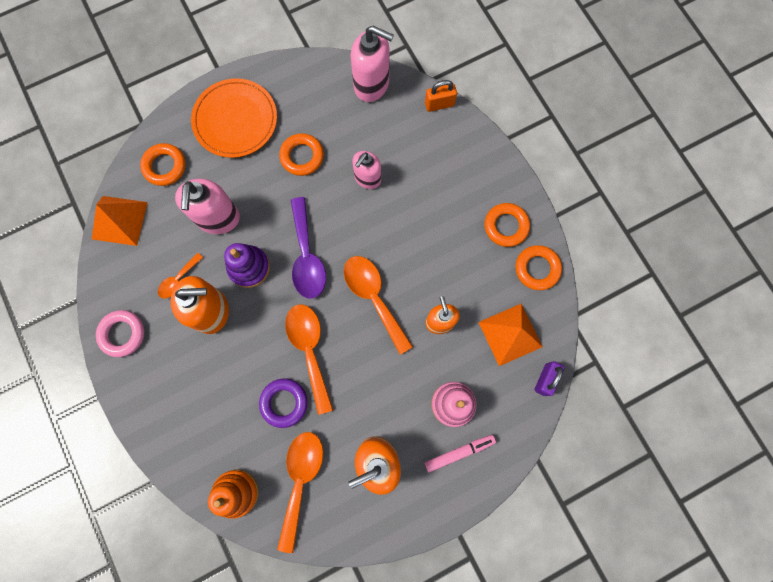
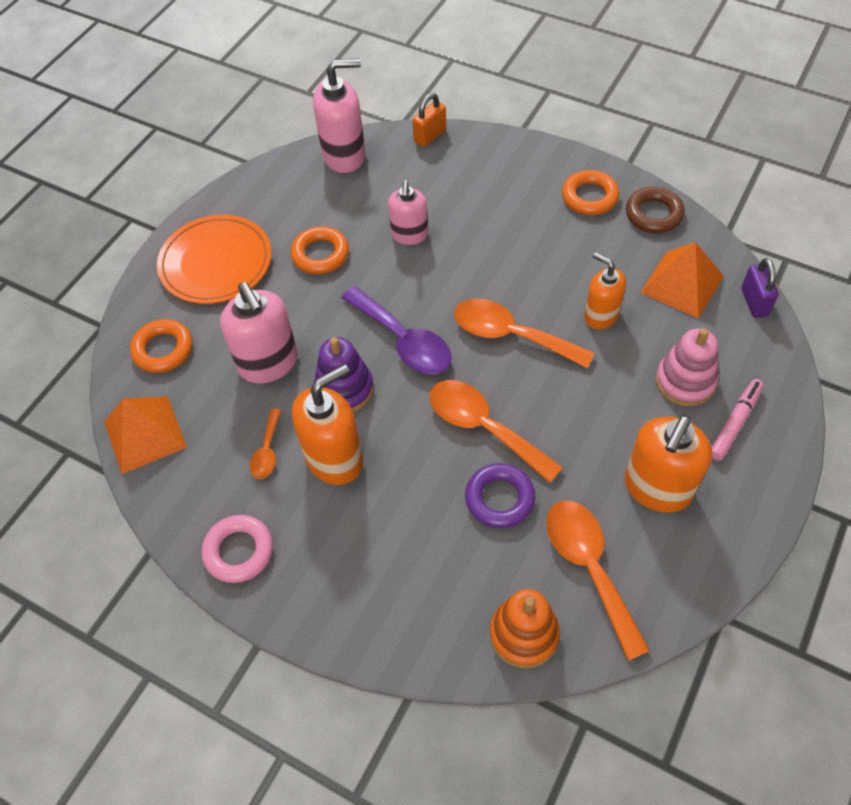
camera: 30 degrees left, 20 degrees down
orange ring [516,245,562,290] -> brown ring [626,187,685,233]

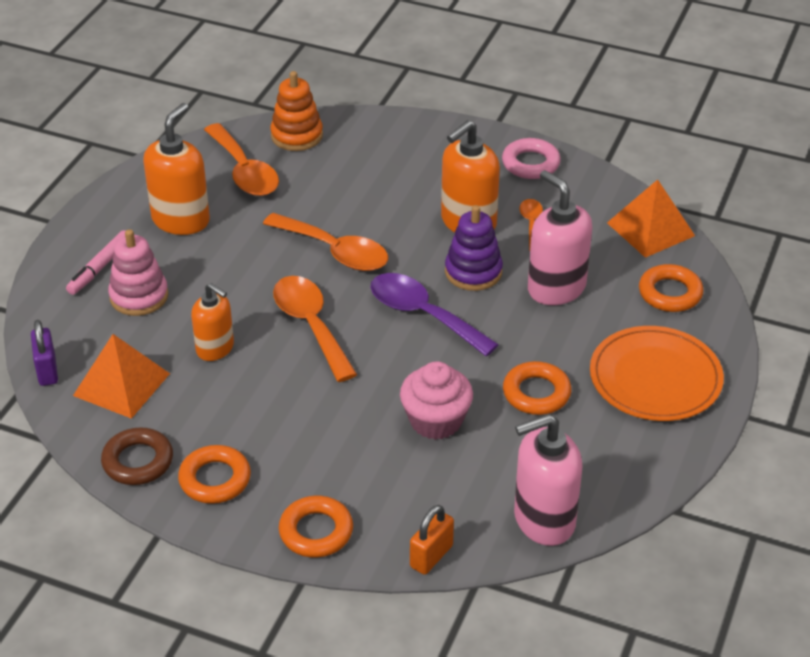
camera: 170 degrees right, 15 degrees down
pink soap dispenser [388,180,428,245] -> pink cupcake [400,361,473,440]
orange spoon [454,299,594,369] -> orange spoon turned 135 degrees counterclockwise [273,276,357,382]
purple ring [465,463,535,528] -> none
none -> orange ring [279,496,353,558]

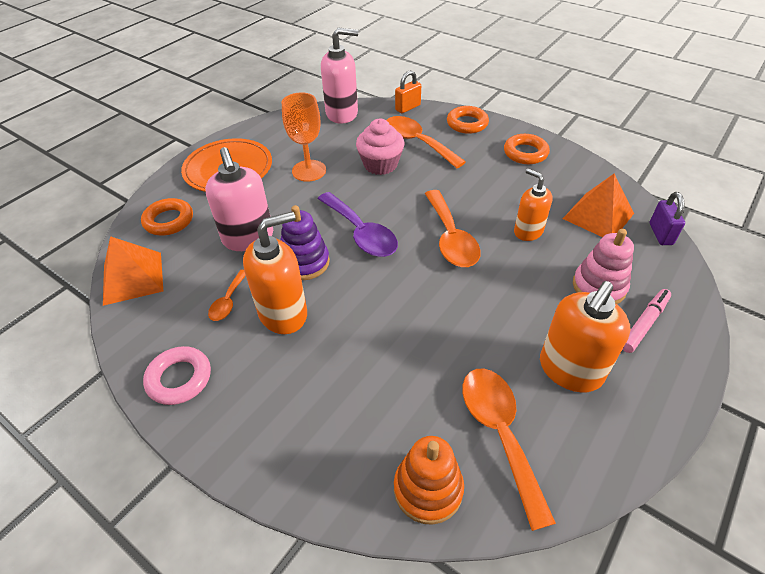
camera: 165 degrees left, 5 degrees up
brown ring [101,428,173,485] -> none
orange spoon [263,213,388,271] -> orange spoon moved to [386,116,466,168]
orange ring [503,361,571,415] -> orange goblet [282,92,326,182]

